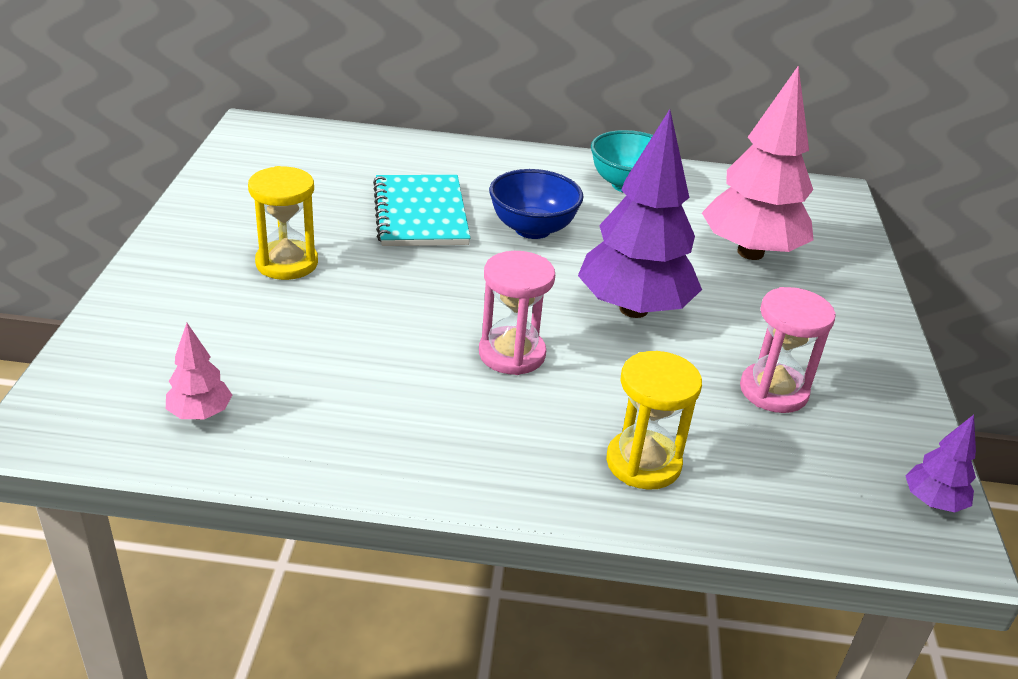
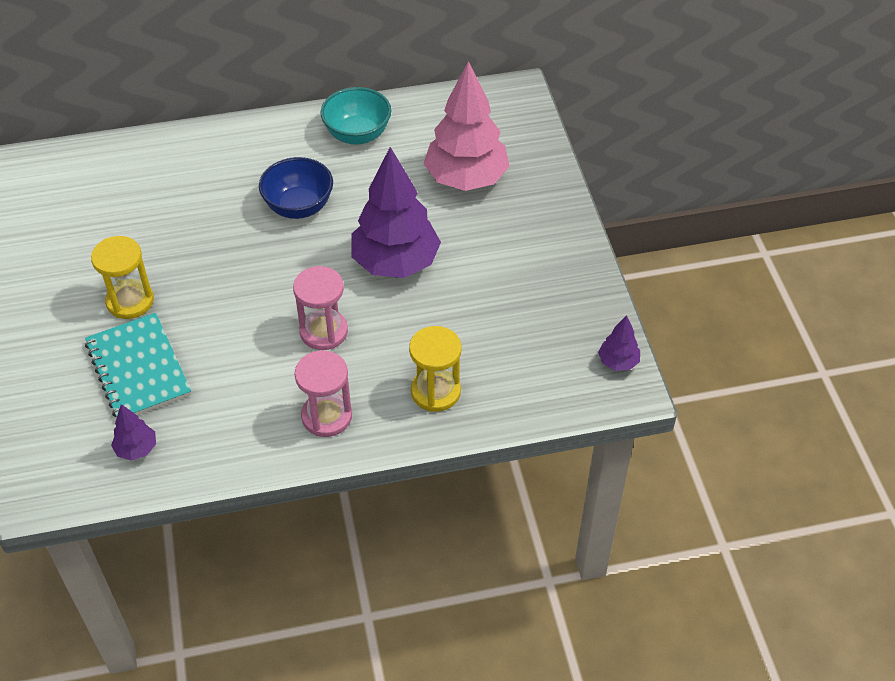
camera: 15 degrees left, 15 degrees up
pink tree [166,323,232,420] -> purple tree [111,404,156,461]
turquoise notebook [373,175,470,246] -> turquoise notebook moved to [85,313,191,417]
pink hourglass [740,287,836,413] -> pink hourglass moved to [295,351,352,437]

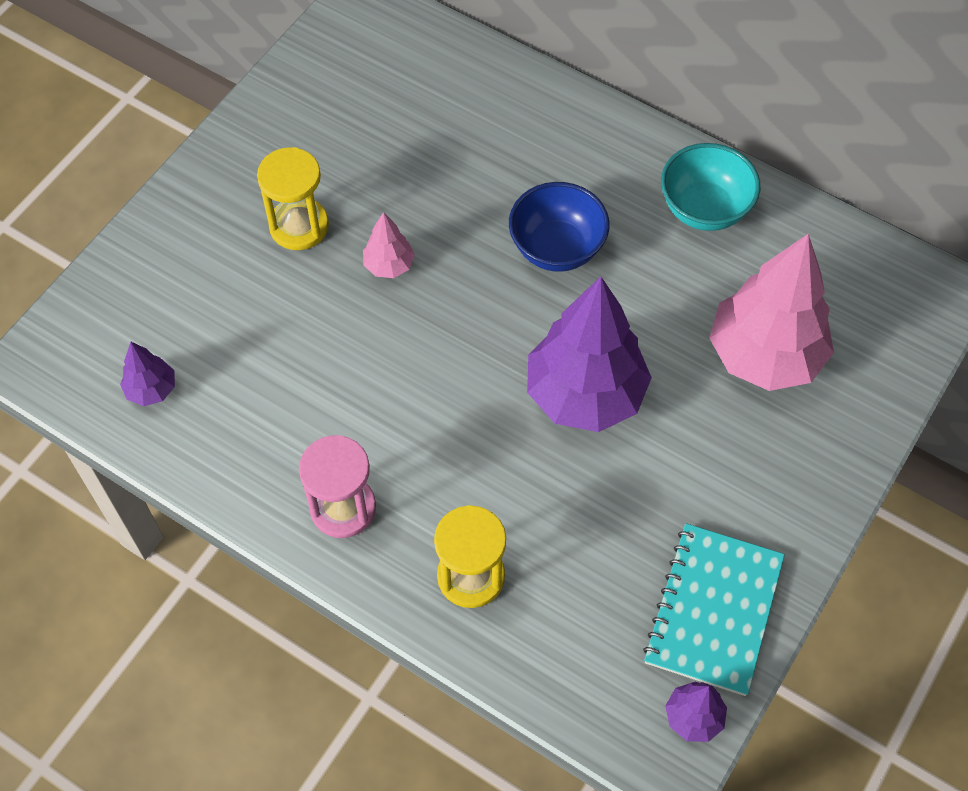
camera: 45 degrees right, 10 degrees up
turquoise notebook [85,313,191,417] -> turquoise notebook moved to [643,523,785,696]
pink hourglass [293,266,348,350] -> none
none -> pink tree [363,212,415,278]

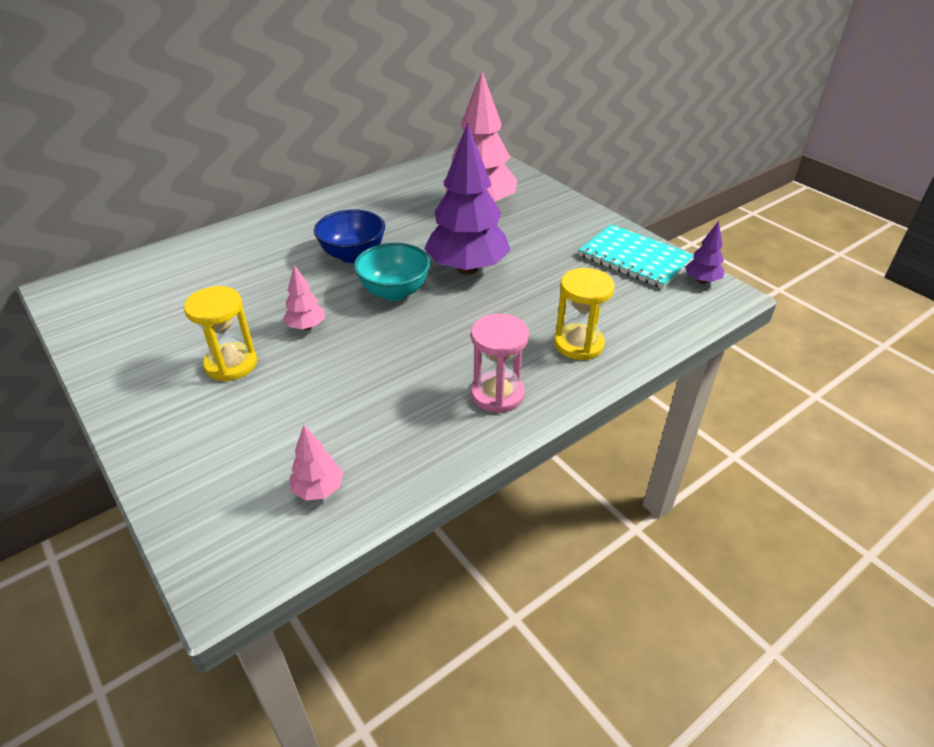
camera: 70 degrees left, 20 degrees down
purple tree [120,342,175,406] -> pink tree [289,425,343,501]
turquoise bowl [661,143,760,231] -> turquoise bowl moved to [354,243,431,301]

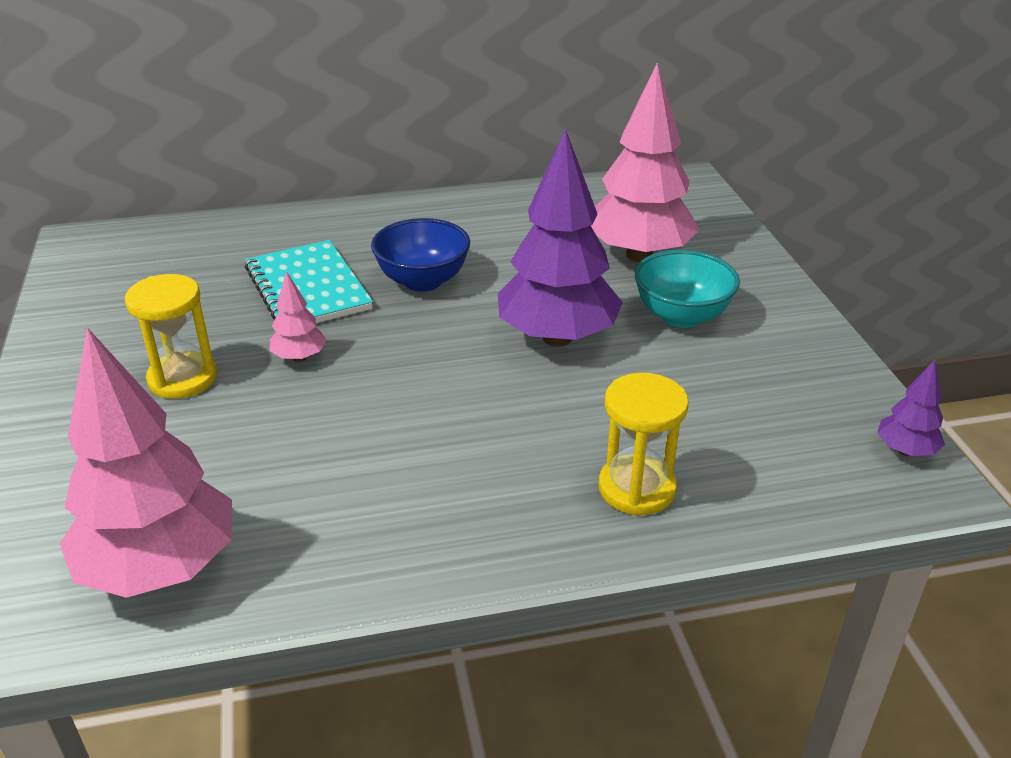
camera: 25 degrees right, 5 degrees down
pink tree [289,425,343,501] -> pink tree [60,327,232,598], size x2.25
turquoise bowl [354,243,431,301] -> turquoise bowl moved to [634,250,740,328]
pink hourglass [471,314,529,413] -> none
turquoise notebook [578,224,694,289] -> turquoise notebook moved to [245,240,373,323]

